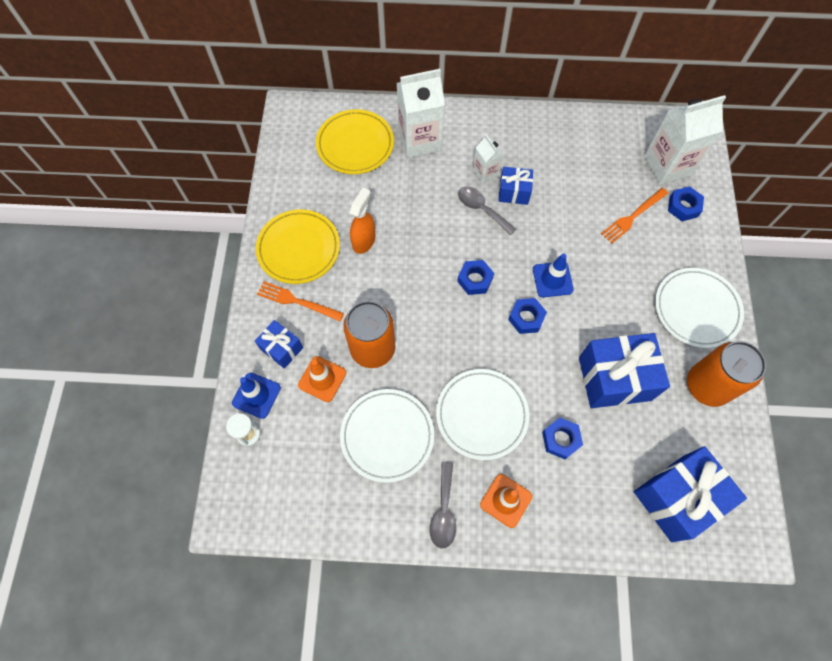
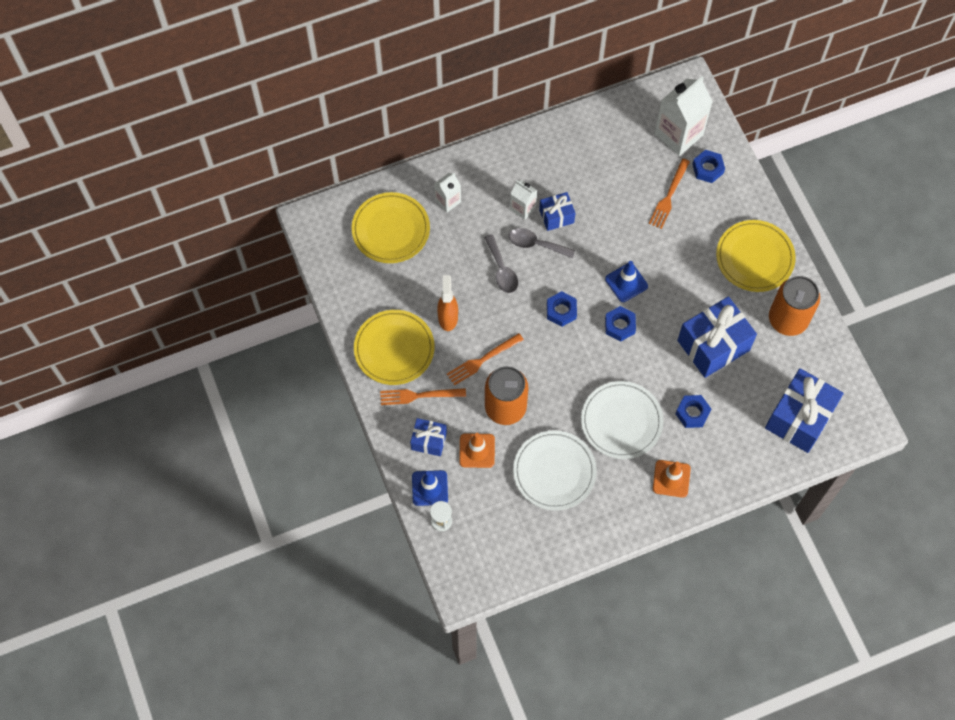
camera: 25 degrees left, 0 degrees up
white carton [397,69,445,158] -> white carton [434,173,461,213], size x0.53
grey spoon [429,462,456,549] -> grey spoon moved to [484,234,518,293]
white plate [655,268,744,348] -> yellow plate [716,220,796,292]
none -> orange fork [447,333,524,386]

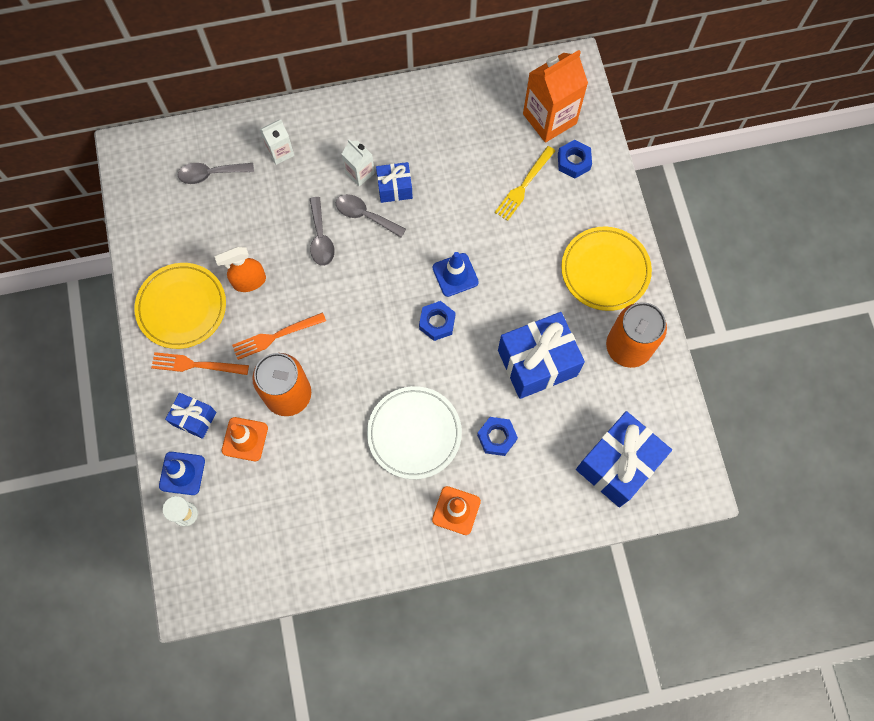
camera: 10 degrees right, 5 degrees up
yellow plate [352,192,430,263] -> grey spoon [178,163,254,184]
orange spray bottle [437,275,458,331] -> orange spray bottle turned 120 degrees counterclockwise [214,247,266,292]
white plate [513,430,597,511] -> none
blue nut [547,291,577,327] -> none
orange fork [649,159,690,229] -> yellow fork [495,146,555,221]
white carton [654,76,713,156] -> orange carton [523,50,588,143]

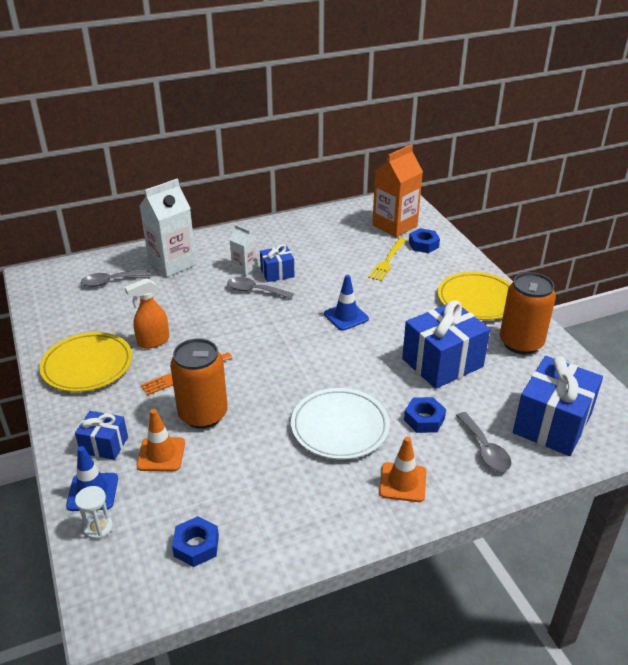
camera: 10 degrees left, 35 degrees down
orange fork [151,352,249,375] -> none
white carton [260,120,294,165] -> white carton [140,179,196,277], size x1.89
grey spoon [310,197,335,266] -> grey spoon moved to [456,412,511,471]
blue nut [419,301,456,341] -> blue nut moved to [172,516,219,567]

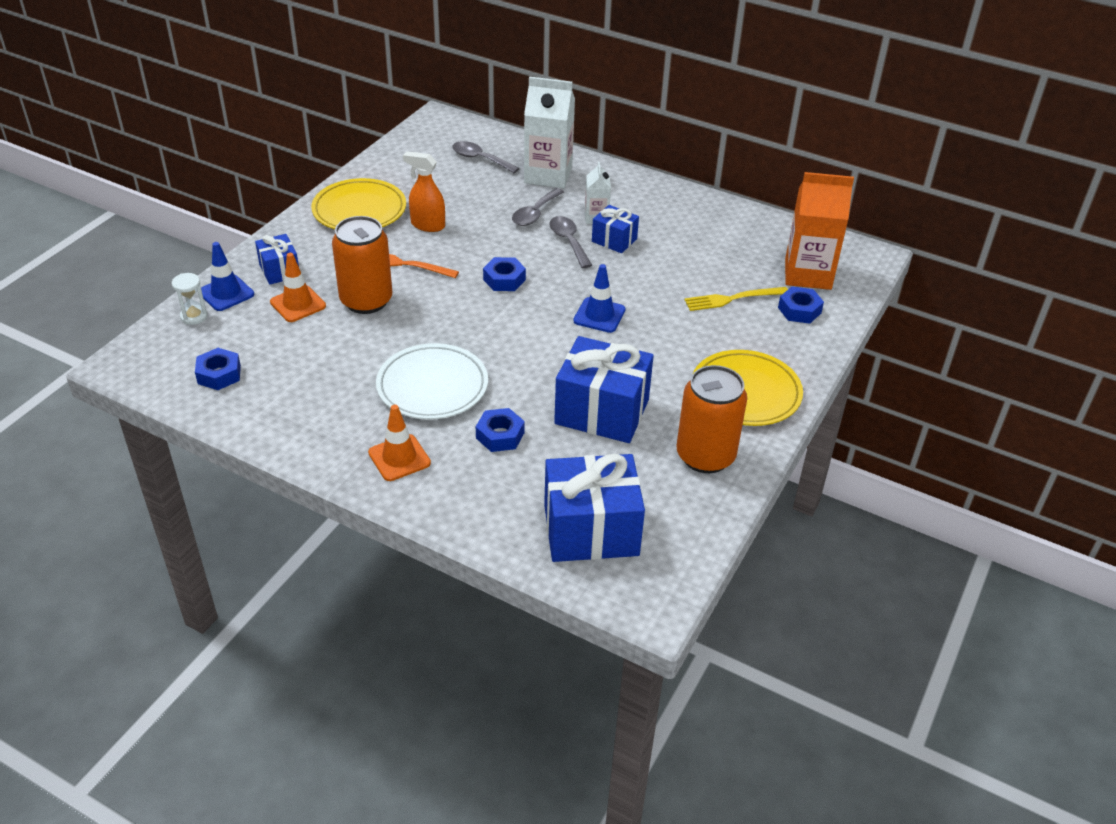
camera: 50 degrees right, 5 degrees up
grey spoon [456,412,511,471] -> grey spoon moved to [512,188,564,226]
none -> blue nut [483,257,526,291]

